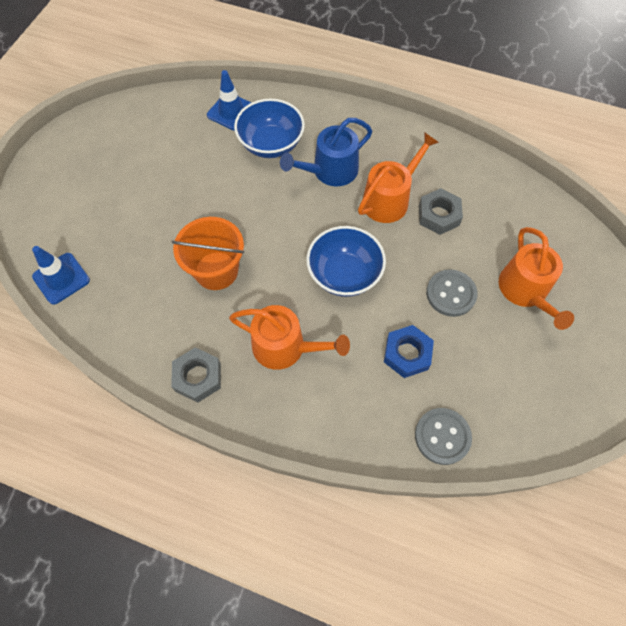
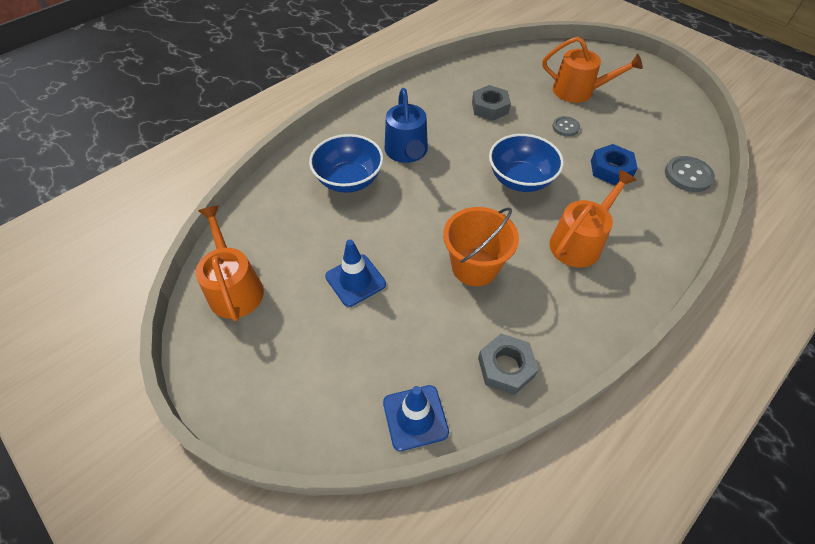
camera: 65 degrees left, 10 degrees down
grey nut [171,347,221,403] -> grey nut moved to [478,334,539,395]
blue traffic cone [207,70,251,131] -> blue traffic cone moved to [325,240,386,307]
orange watering can [358,133,439,223] -> orange watering can moved to [196,206,264,321]
grey button [426,269,478,317] -> grey button [552,116,580,136], size x0.64

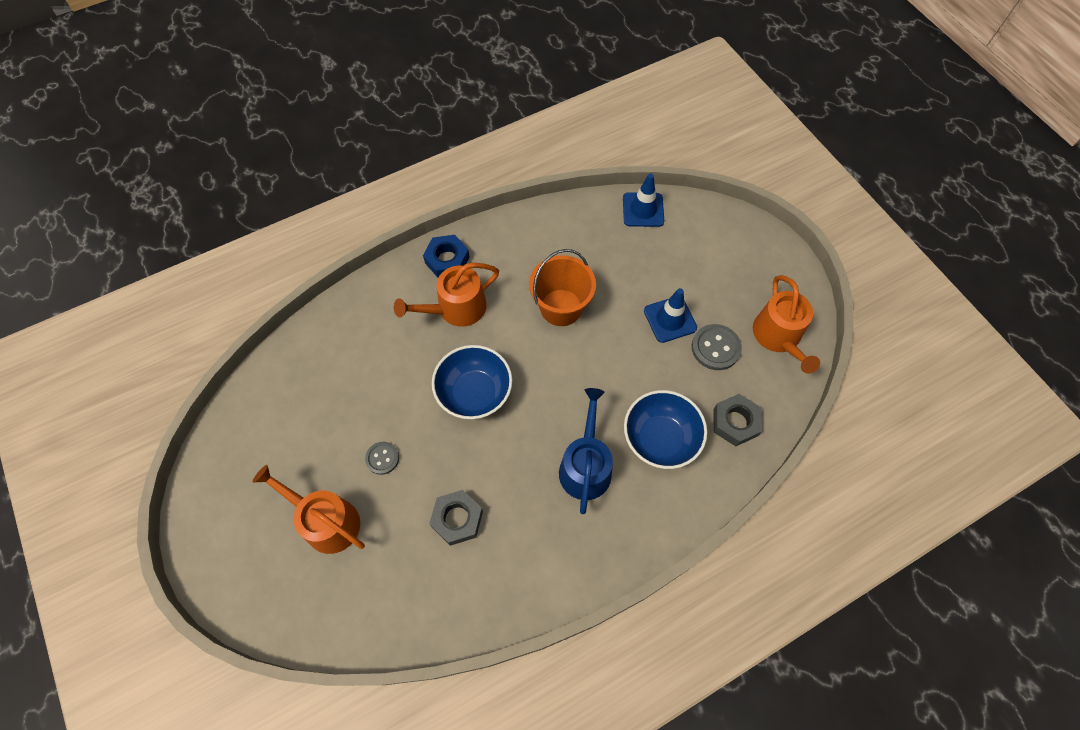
camera: 165 degrees left, 10 degrees up
grey nut [478,334,539,395] -> grey nut moved to [714,394,762,446]
blue nut [591,144,638,185] -> blue nut moved to [423,235,470,278]
grey button [665,156,715,192] -> grey button moved to [692,324,742,370]

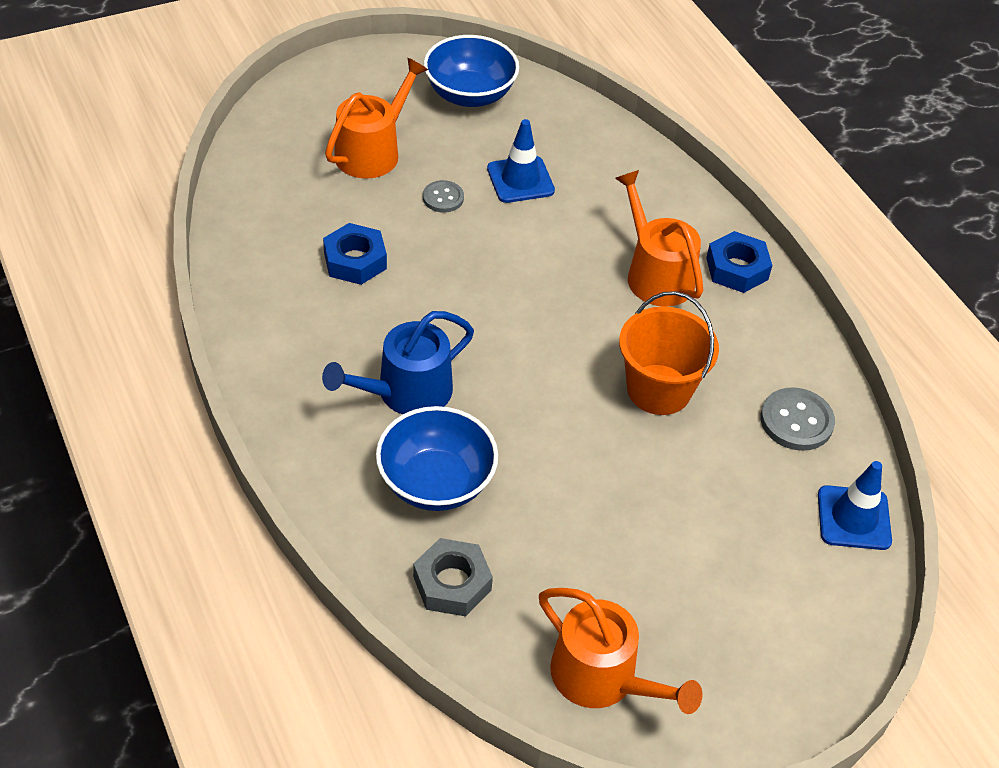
camera: 90 degrees right, 15 degrees down
grey nut [429,490,483,546] -> blue nut [323,223,387,285]
blue bowl [432,345,512,419] -> blue bowl moved to [424,35,519,107]
blue watering can [559,388,613,514] -> blue watering can turned 135 degrees clockwise [322,311,474,414]
blue traffic cone [644,288,697,343] -> blue traffic cone moved to [487,119,555,203]
grey button [692,324,742,370] -> grey button moved to [761,387,835,451]
orange watering can [753,275,820,374] -> orange watering can turned 135 degrees counterclockwise [539,588,703,714]

